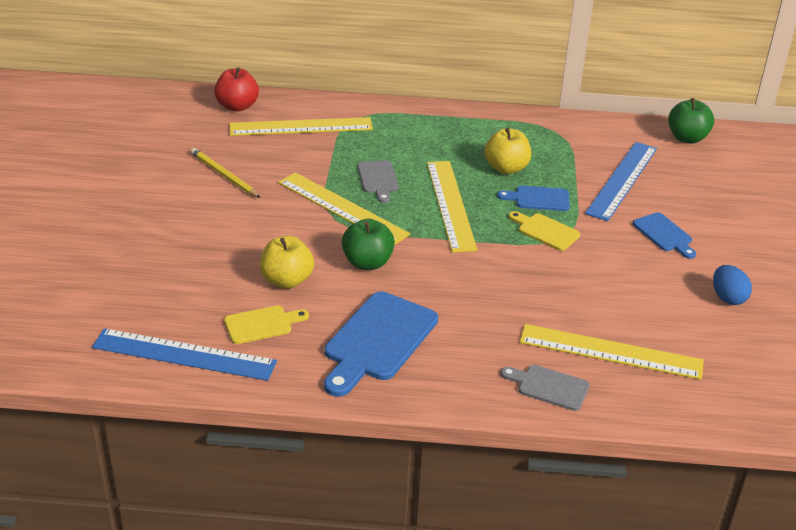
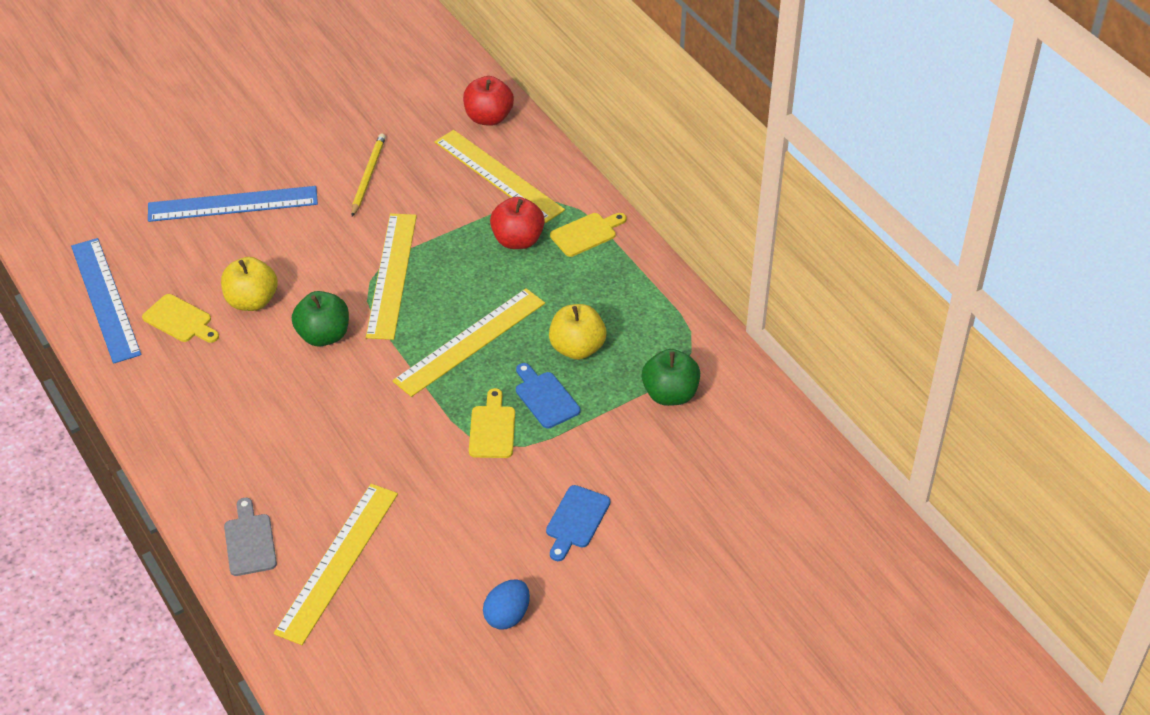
camera: 55 degrees right, 10 degrees up
blue cutting board [324,291,438,397] -> none
grey cutting board [358,160,399,203] -> none
yellow ruler [520,324,704,380] -> yellow ruler turned 45 degrees clockwise [274,484,398,645]
blue ruler [585,142,657,221] -> blue ruler moved to [148,186,318,222]
green apple [668,98,714,143] -> green apple moved to [642,349,700,406]
none -> red apple [490,197,545,249]
none -> yellow cutting board [550,213,626,257]

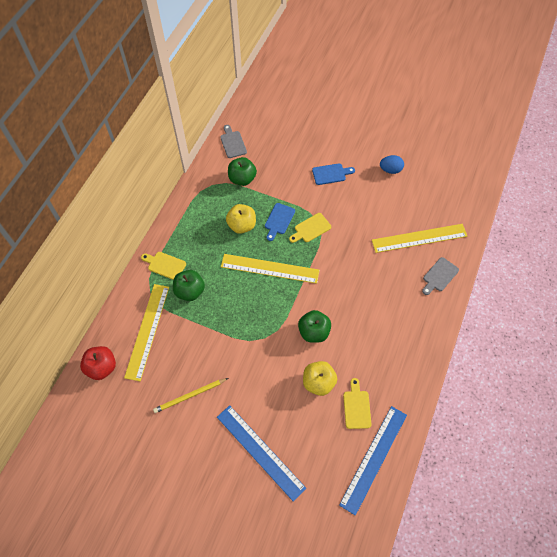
camera: 125 degrees left, 15 degrees up
yellow ruler [366,213,417,340] -> none
red apple [490,197,545,249] -> green apple [173,270,205,301]
none -> grey cutting board [220,125,247,158]

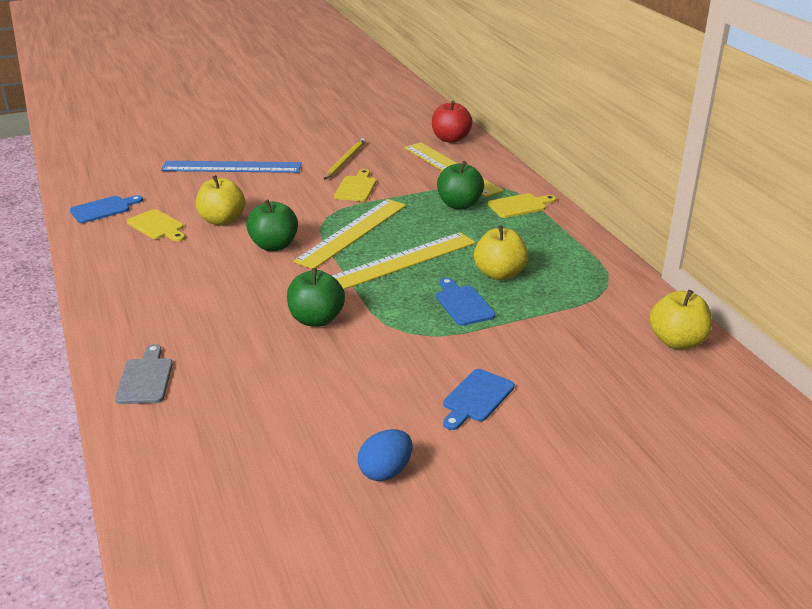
camera: 135 degrees right, 30 degrees down
grey cutting board [220,125,247,158] -> yellow apple [649,290,712,349]
green apple [228,157,257,186] -> green apple moved to [287,268,345,327]
yellow cutting board [289,213,331,243] -> yellow cutting board moved to [334,169,376,202]
blue ruler [339,406,407,516] -> blue cutting board [70,195,143,223]
yellow ruler [372,224,467,253] -> yellow ruler moved to [293,199,406,269]

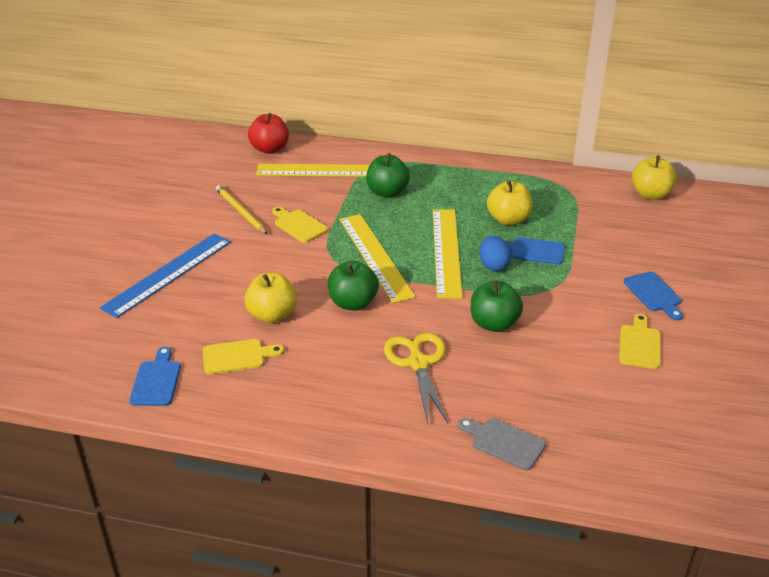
camera: 55 degrees left, 5 degrees up
blue egg [358,429,412,481] -> blue egg moved to [479,236,511,271]
yellow cutting board [488,193,556,218] -> yellow cutting board moved to [619,314,661,369]
none -> yellow scissors [384,333,448,424]

